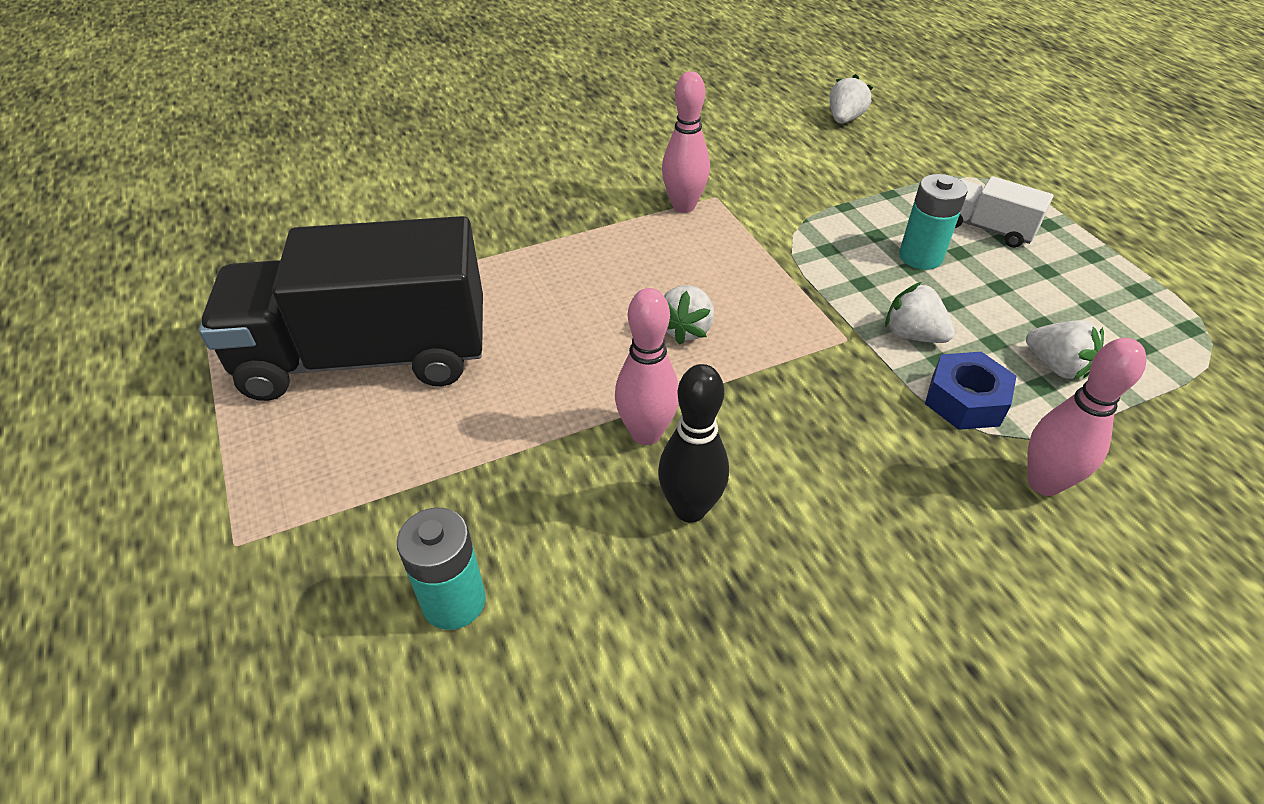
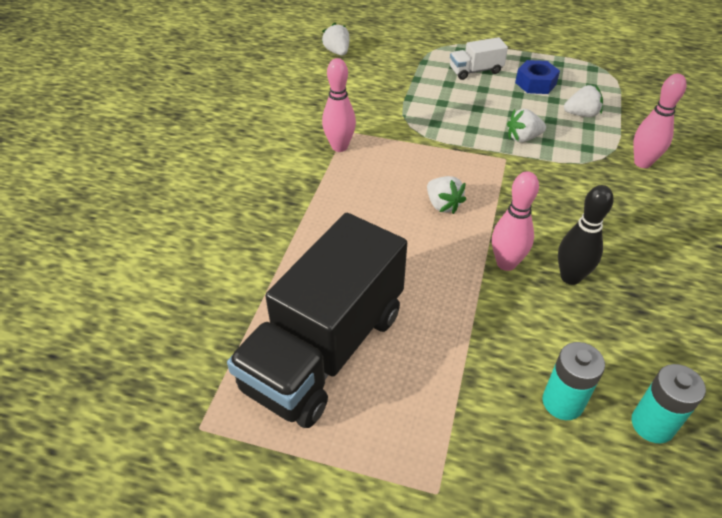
camera: 50 degrees left, 0 degrees up
turquoise battery [899,174,968,270] -> turquoise battery moved to [632,364,706,444]
blue nut [925,352,1016,430] -> blue nut moved to [515,60,560,94]

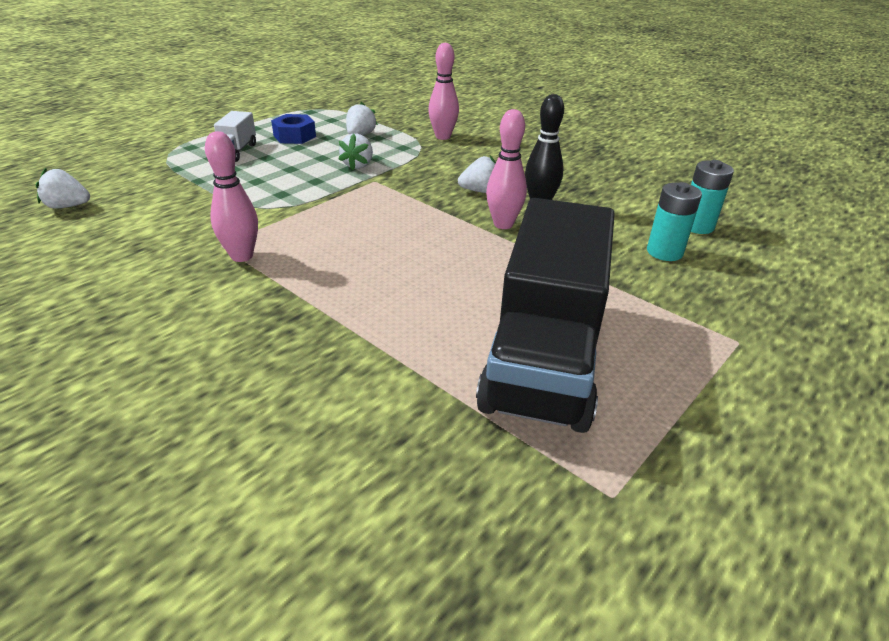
camera: 65 degrees left, 10 degrees down
black truck [227,213,407,428] -> black truck turned 45 degrees clockwise [476,198,615,433]
white strawberry [427,176,466,214] -> white strawberry moved to [458,156,496,193]

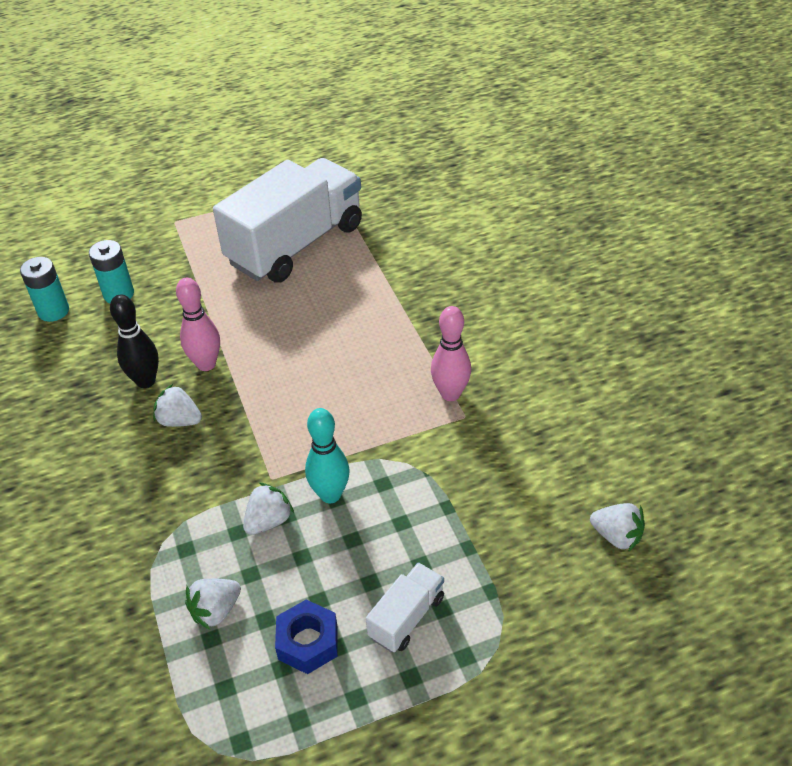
camera: 150 degrees left, 10 degrees up
pink bowling pin [428,43,459,140] -> none
black truck [476,198,615,433] -> white truck [213,158,362,283]
none -> turquoise bowling pin [305,408,350,503]

